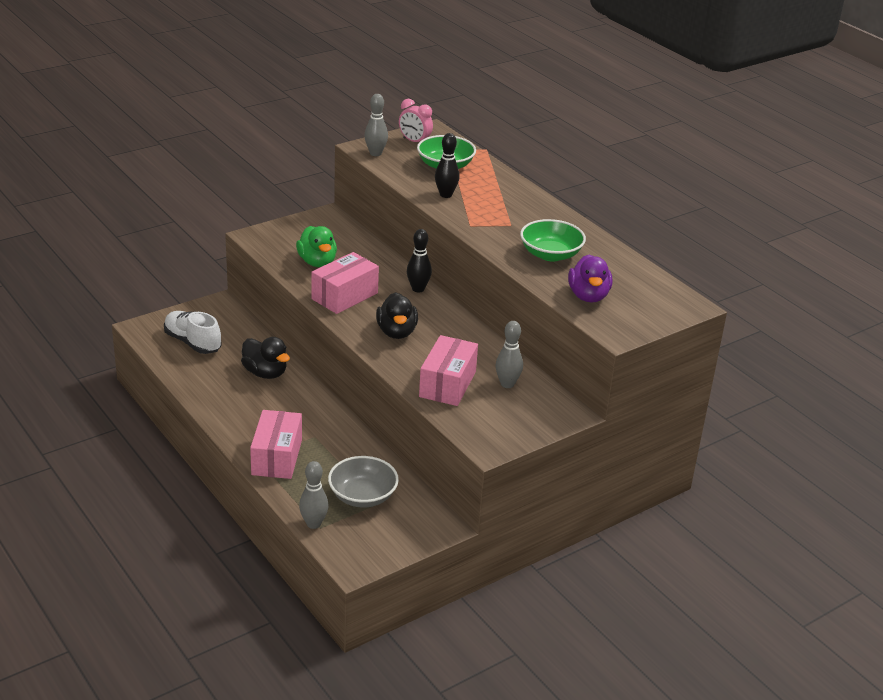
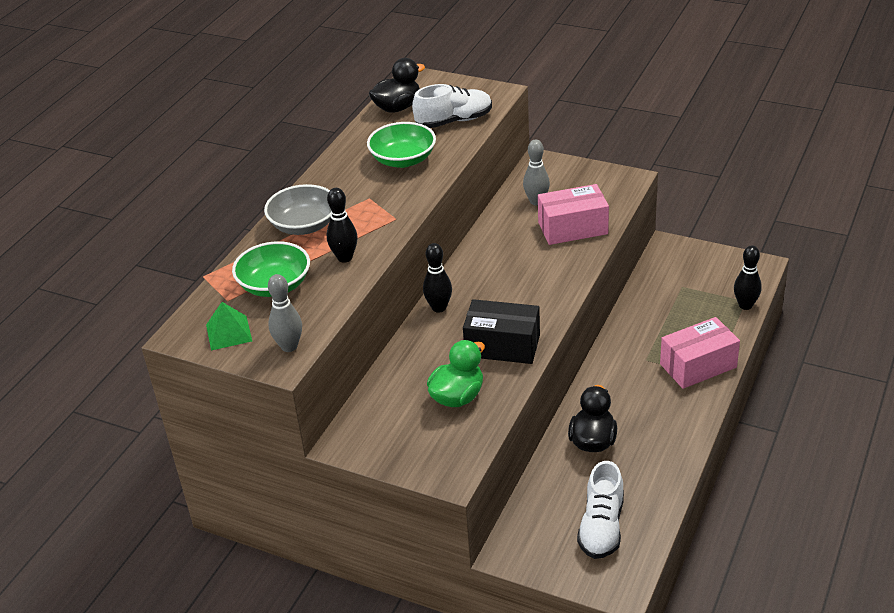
camera: 115 degrees left, 5 degrees up
grey bowling pin [299,461,329,529] -> black bowling pin [734,246,762,310]
pink box [311,252,379,314] -> black box [463,299,540,364]
grey bowl [328,456,399,507] -> grey bowl moved to [264,184,331,235]
black duck [376,292,418,339] -> black duck moved to [369,58,425,113]
pink clock [399,99,433,142] -> green pyramid [206,302,252,351]
purple duck [568,254,612,303] -> white shoe [412,84,492,128]

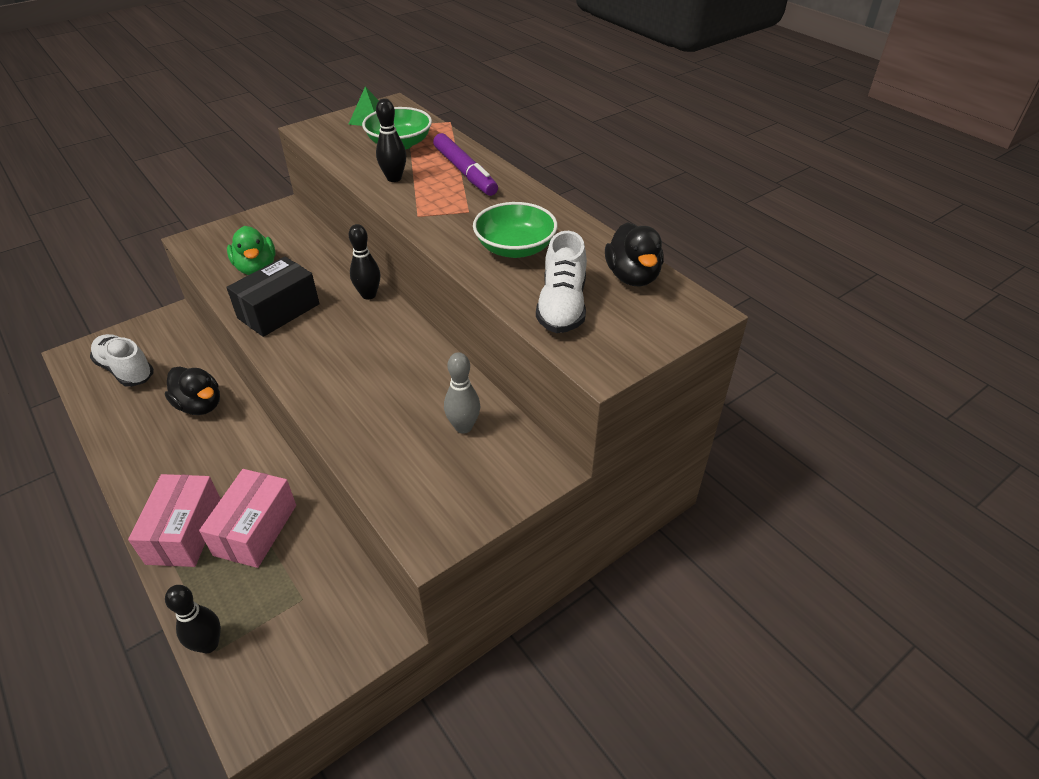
camera: 115 degrees right, 5 degrees up
grey bowl [264,184,331,235] -> purple marker [433,133,498,196]
grey bowling pin [268,274,302,352] -> none
pink box [538,184,609,245] -> pink box moved to [199,469,296,568]

